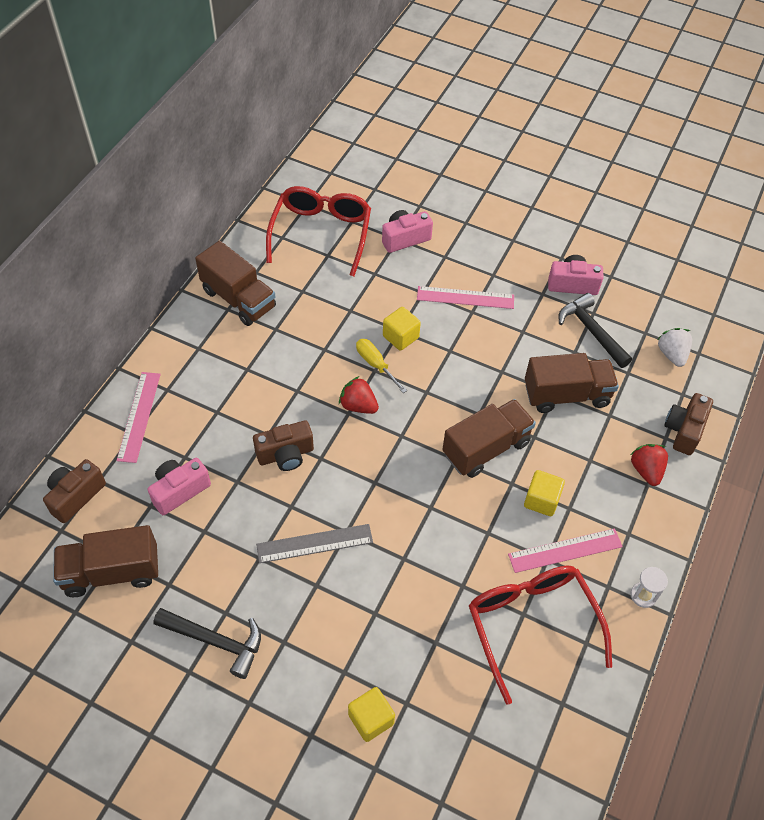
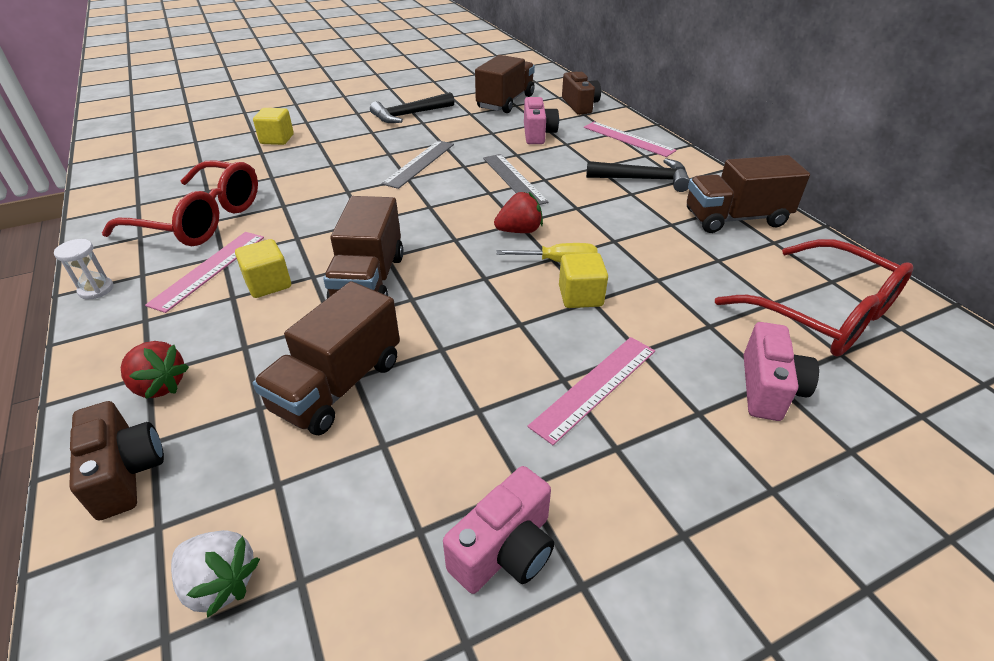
camera: 130 degrees right, 15 degrees down
brown camera [253,420,314,471] -> grey ruler [483,154,549,205]
black hammer [558,293,632,368] -> black hammer moved to [586,158,690,192]

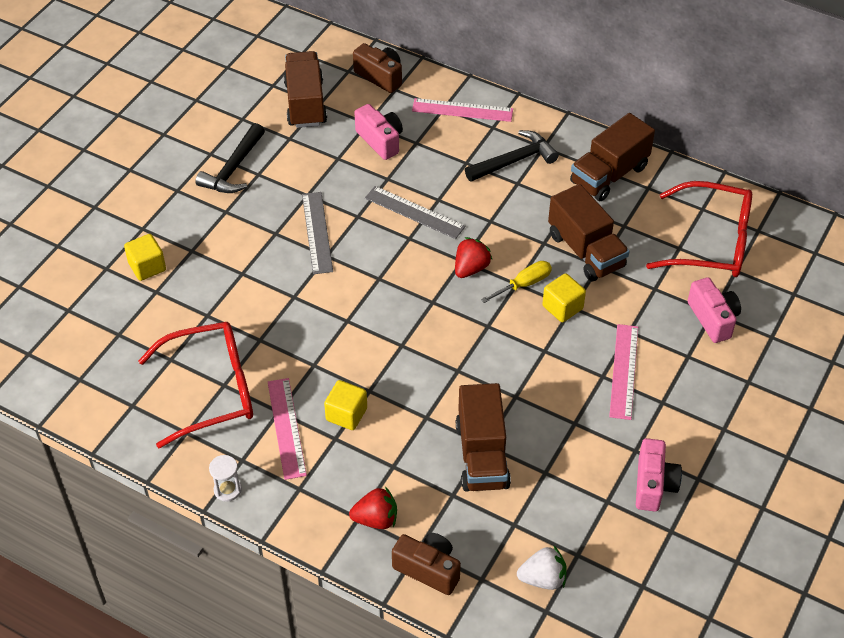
camera: 35 degrees left, 10 degrees up
brown truck [323,196,404,298] -> brown truck moved to [548,184,630,282]

